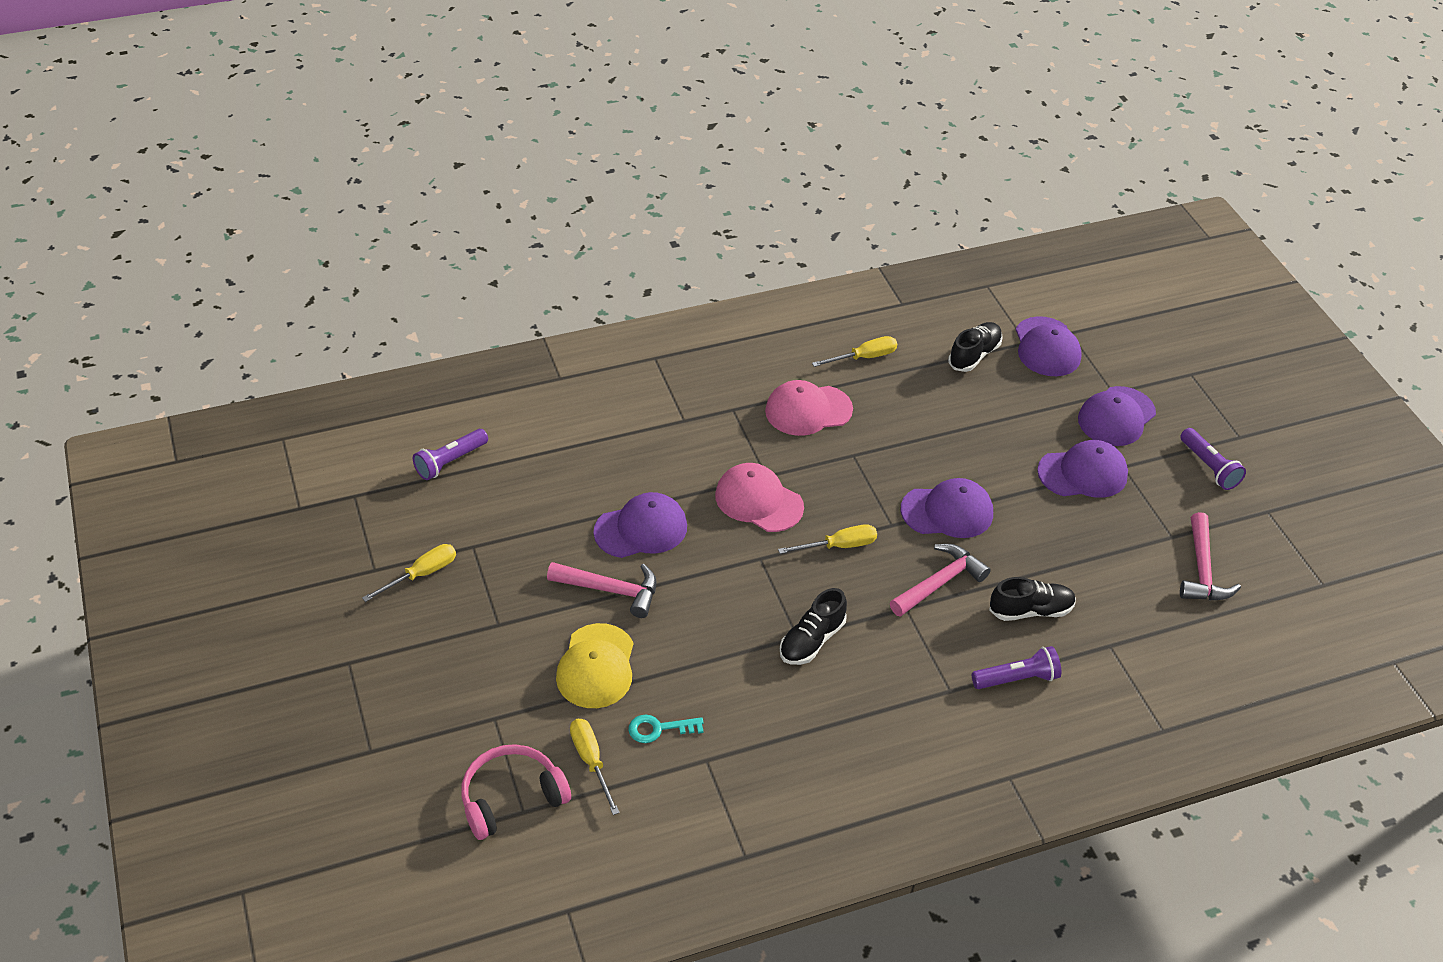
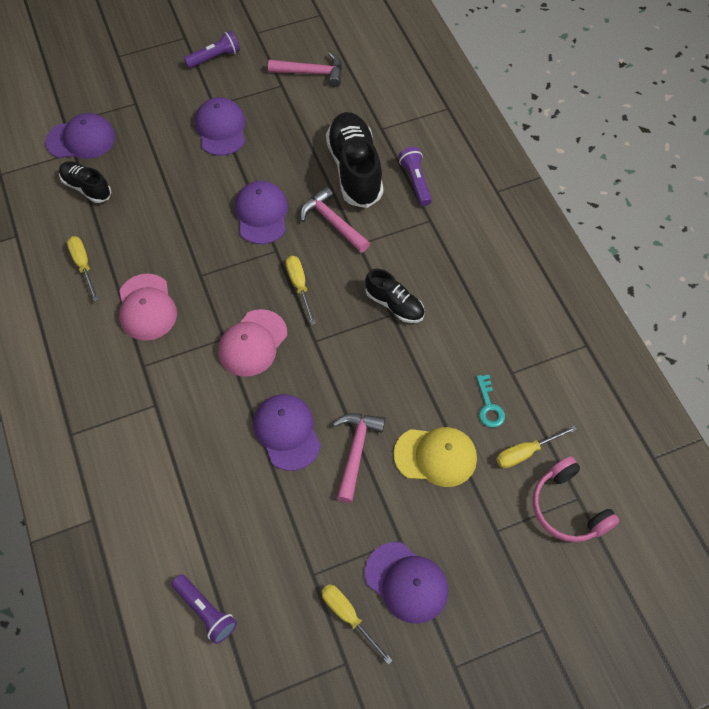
camera: 90 degrees left, 15 degrees up
black shoe [989,577,1076,621] -> black shoe [326,112,383,208], size x1.78
purple cap [1078,386,1156,446] -> purple cap moved to [365,542,448,624]

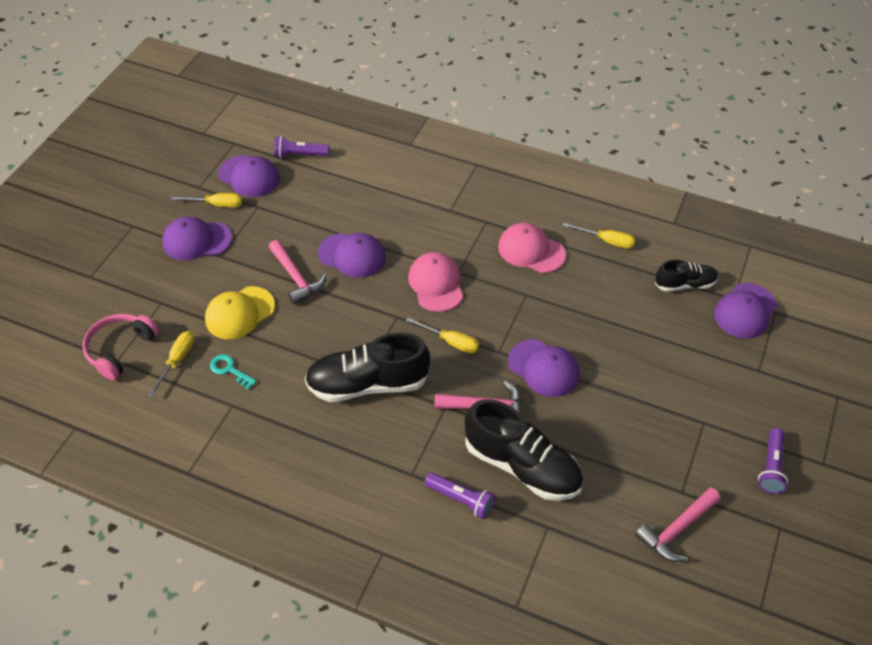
camera: 135 degrees right, 10 degrees down
purple cap [195,97,245,156] -> purple cap moved to [218,155,280,197]
black shoe [365,269,424,323] -> black shoe [305,333,430,402], size x1.78
pink headphones [533,457,619,542] -> pink headphones turned 75 degrees counterclockwise [82,314,159,380]

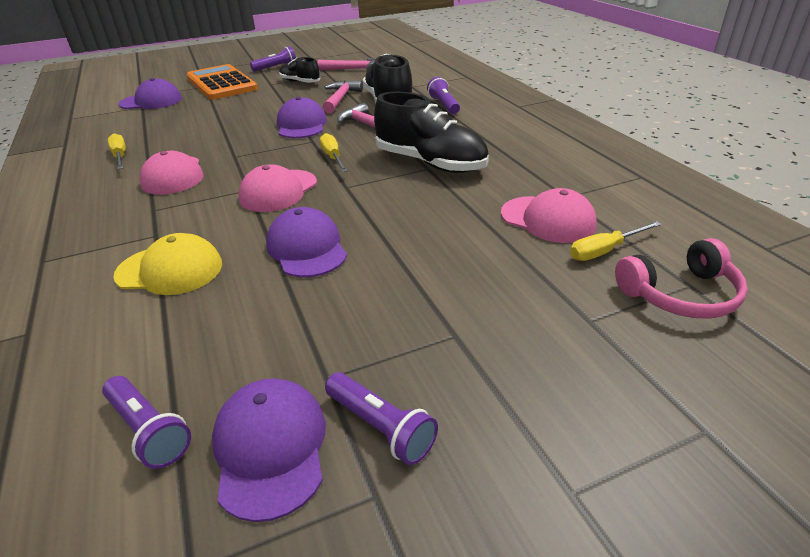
camera: 135 degrees left, 15 degrees down
purple cap [162,216,232,261] -> none
yellow screwdriver [171,193,242,208] -> purple flashlight [325,372,438,465]
yellow cap [205,286,275,339] -> yellow cap moved to [113,233,222,295]
turquoise key [210,354,257,389] -> pink cap [501,188,597,243]
pink hammer [269,240,326,305] -> pink hammer moved to [323,80,363,113]
black shoe [655,260,718,292] -> black shoe moved to [279,57,321,83]
none -> orange calculator [187,64,258,100]

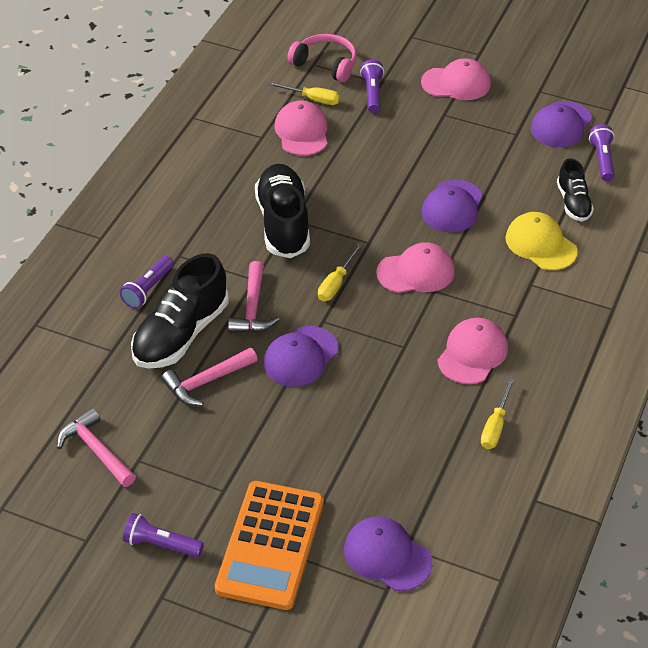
camera: 135 degrees left, 10 degrees up
black shoe [279,57,321,83] -> black shoe moved to [557,158,594,221]
purple flashlight [325,372,438,465] -> purple flashlight moved to [360,59,384,113]
none -> pink cap [421,58,491,100]

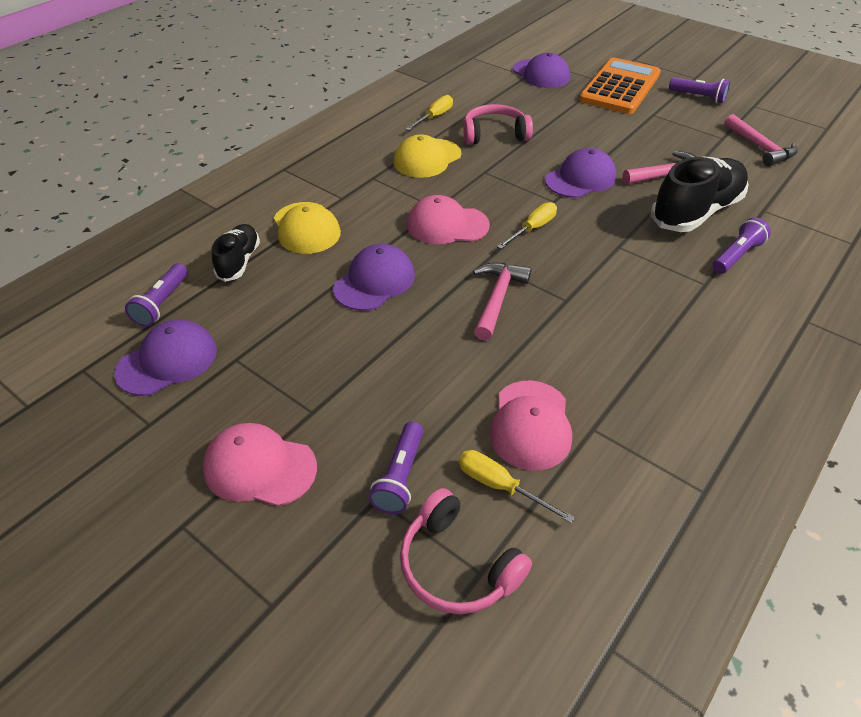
camera: 165 degrees left, 0 degrees up
pink hammer [228,261,279,333] -> pink hammer moved to [473,263,531,340]
black shoe [255,164,310,258] -> none
pink cap [438,318,508,384] -> yellow cap [393,134,461,178]
none -> pink headphones [463,104,533,145]

